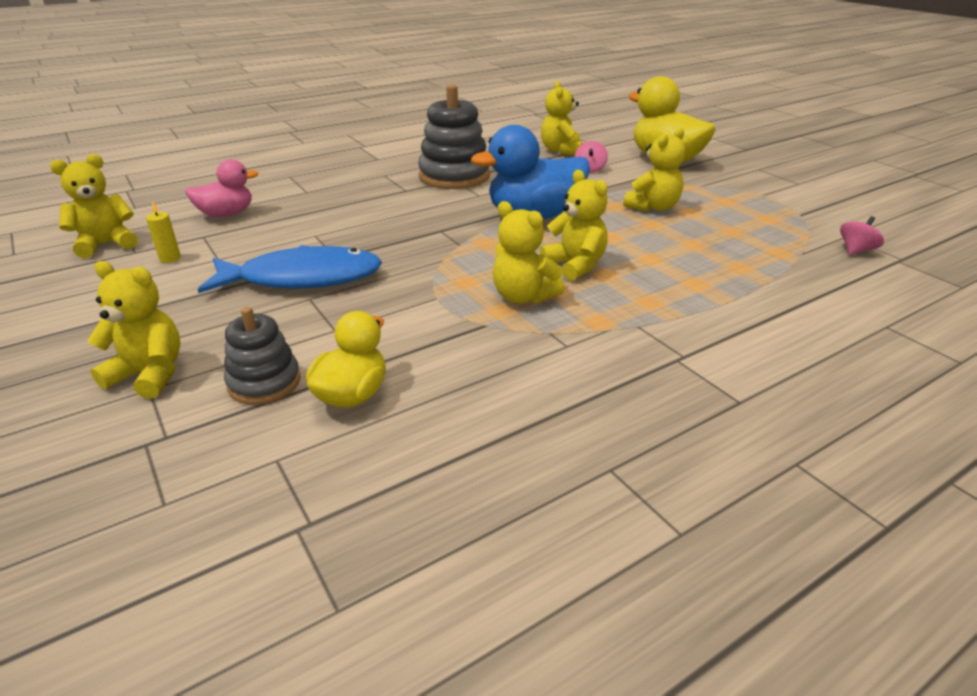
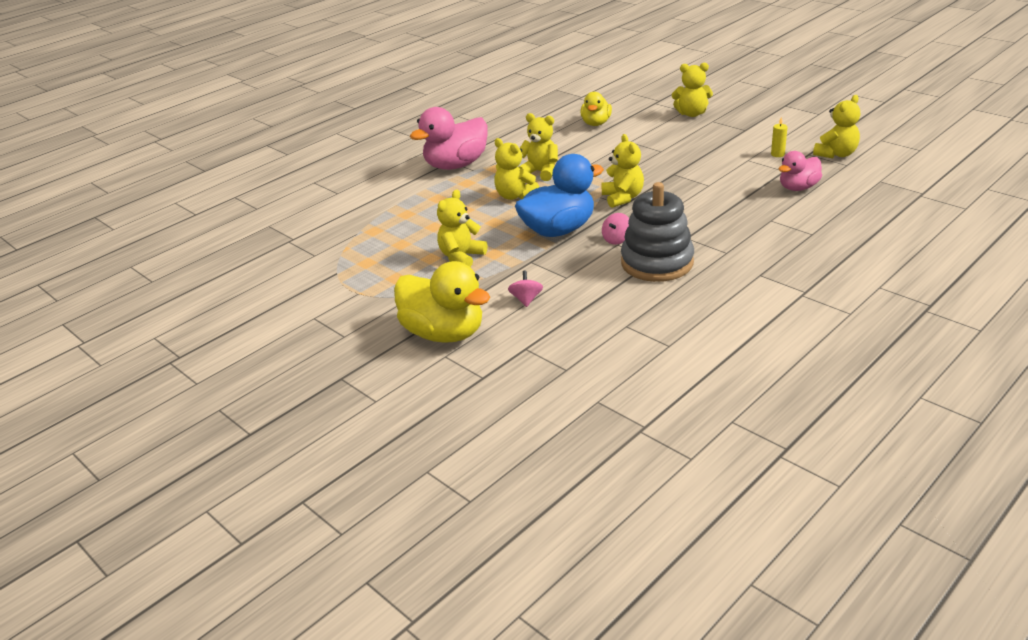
camera: 170 degrees right, 0 degrees up
blue fish [198,245,382,293] -> none
grey stacking toy [224,307,301,405] -> none
yellow teddy bear [541,81,582,155] -> yellow teddy bear moved to [601,134,644,208]
pink spinning top [840,216,884,255] -> pink spinning top moved to [602,213,629,245]
none -> pink duck [410,107,488,170]

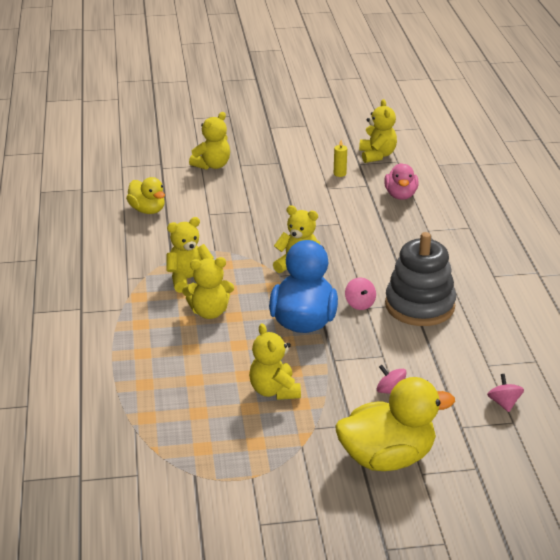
camera: 55 degrees left, 0 degrees up
pink duck [410,107,488,170] -> none
none -> pink spinning top [487,374,524,412]

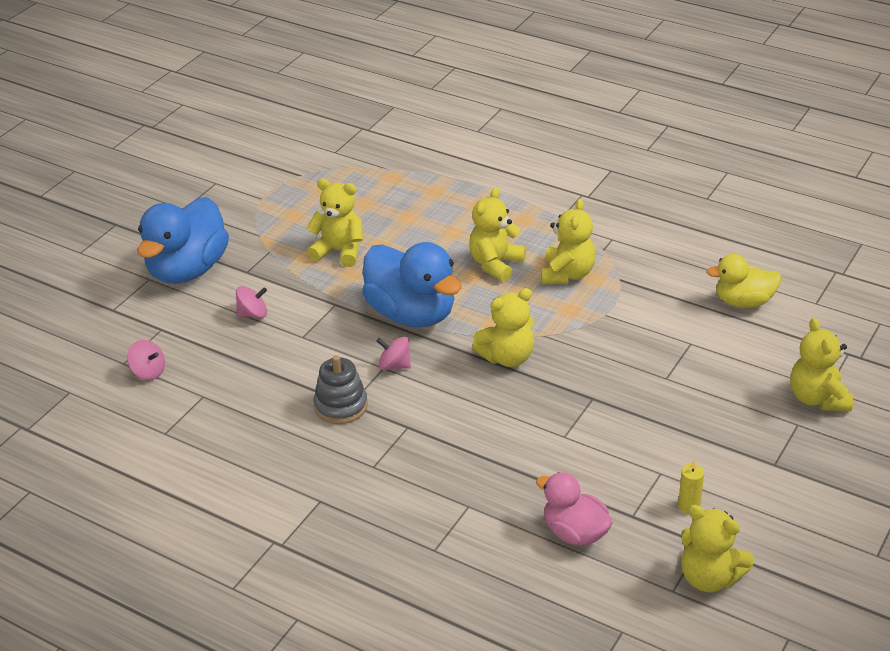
camera: 130 degrees right, 5 degrees up
yellow duck [335,377,455,471] -> blue duck [137,197,229,284]
grey stacking toy [385,232,456,326] -> grey stacking toy [314,355,368,424], size x0.58

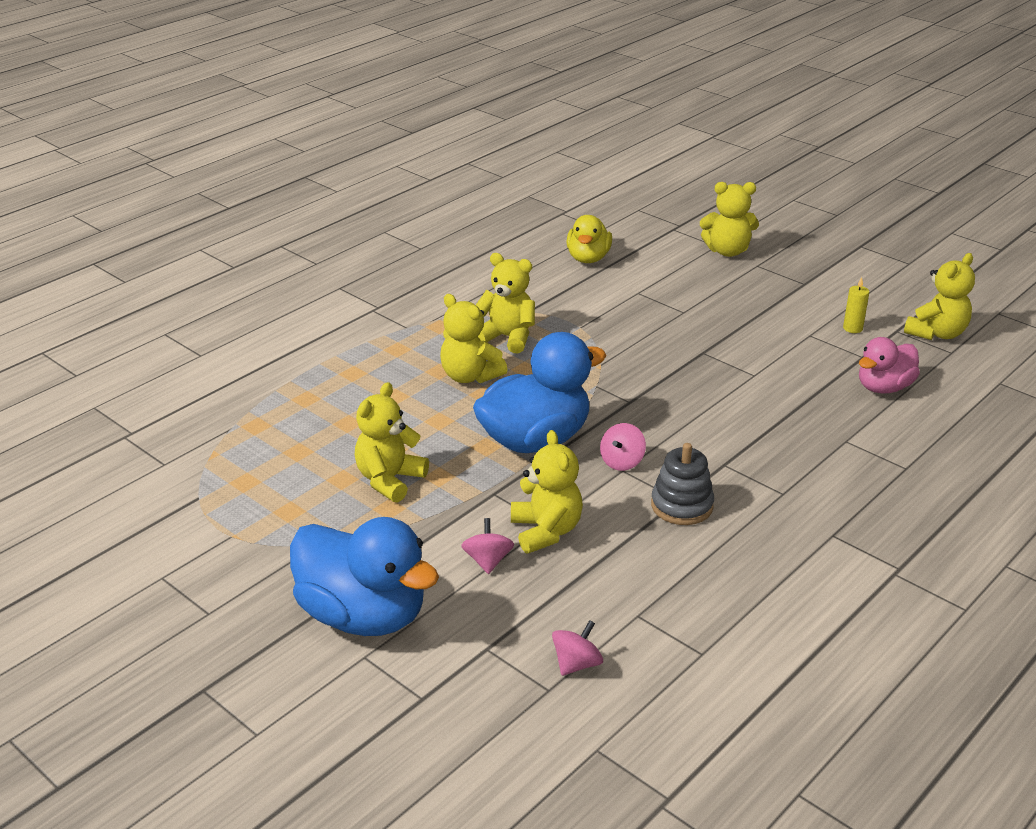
camera: 80 degrees left, 5 degrees down
yellow teddy bear [472,288,534,367] -> yellow teddy bear moved to [511,430,583,553]

